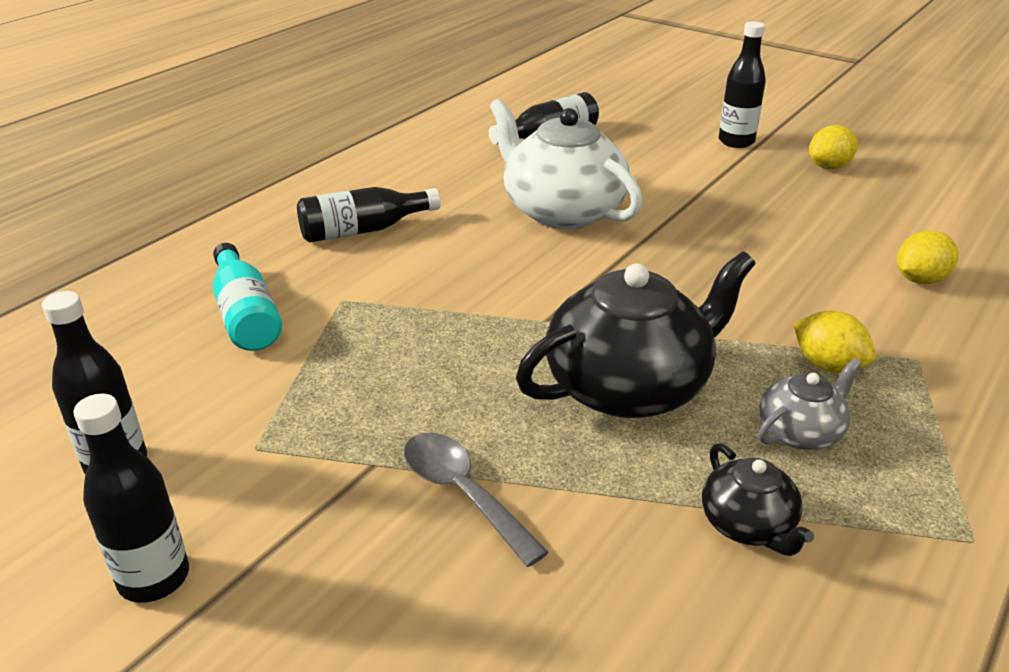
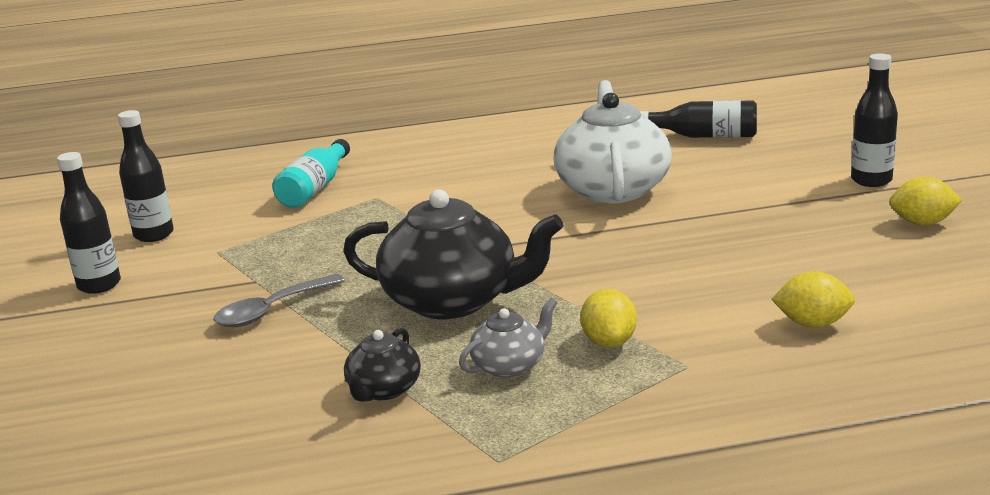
camera: 45 degrees right, 10 degrees down
black bottle [297,187,441,242] -> none
grey spoon [404,433,549,567] -> grey spoon turned 135 degrees counterclockwise [213,274,345,327]
grey teapot [758,358,862,450] -> grey teapot turned 45 degrees counterclockwise [459,298,557,378]

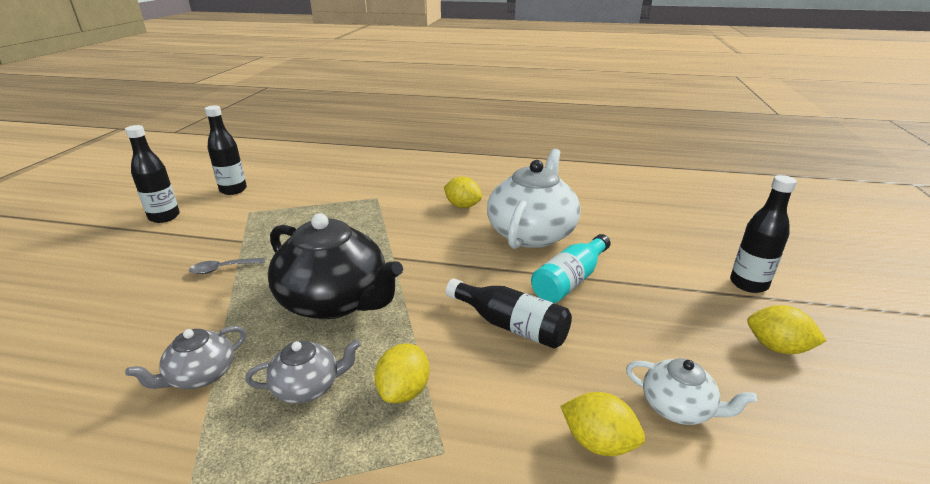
camera: 20 degrees right, 5 degrees up
grey spoon [213,274,345,327] -> grey spoon [189,258,265,274], size x0.65
turquoise bottle [272,139,350,208] -> turquoise bottle moved to [531,234,611,303]
black teapot [344,328,421,402] -> grey teapot [125,326,246,389]
black bottle [640,100,757,138] -> black bottle moved to [446,279,572,349]
none -> yellow lemon [444,177,482,208]
none -> white teapot [626,358,757,425]

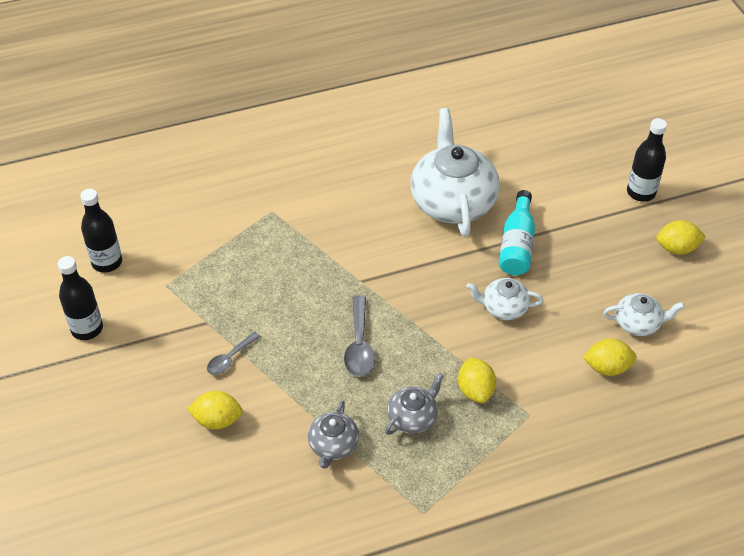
camera: 30 degrees left, 20 degrees up
black teapot [268,213,403,319] -> grey spoon [344,295,375,377]
yellow lemon [444,177,482,208] -> yellow lemon moved to [187,391,243,430]
black bottle [446,279,572,349] -> white teapot [467,278,543,320]

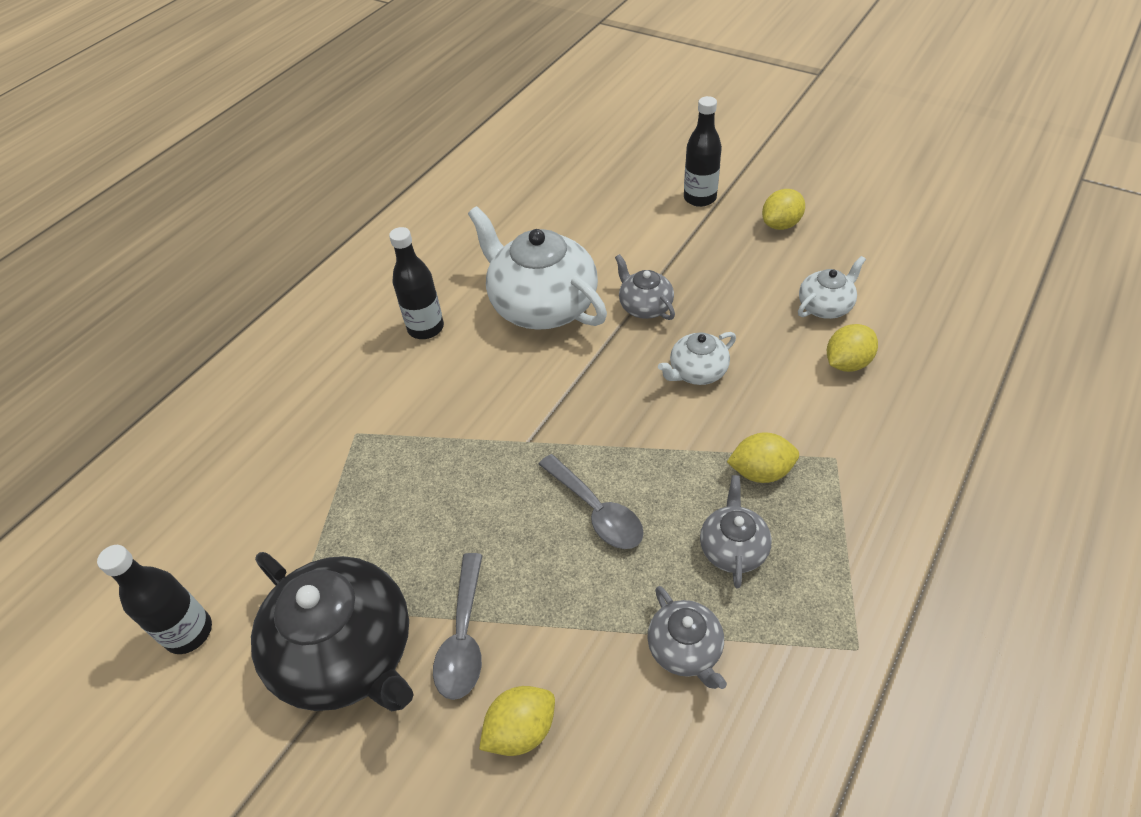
camera: 35 degrees left, 0 degrees up
black bottle [58,256,103,340] -> black bottle moved to [389,227,444,339]
grey spoon [207,332,260,375] -> grey spoon [433,553,483,700], size x1.54
yellow lemon [458,357,496,403] -> yellow lemon turned 45 degrees counterclockwise [727,432,799,483]
turquoise bottle [499,190,535,275] -> grey teapot [615,254,675,320]
none -> black teapot [251,552,414,711]

